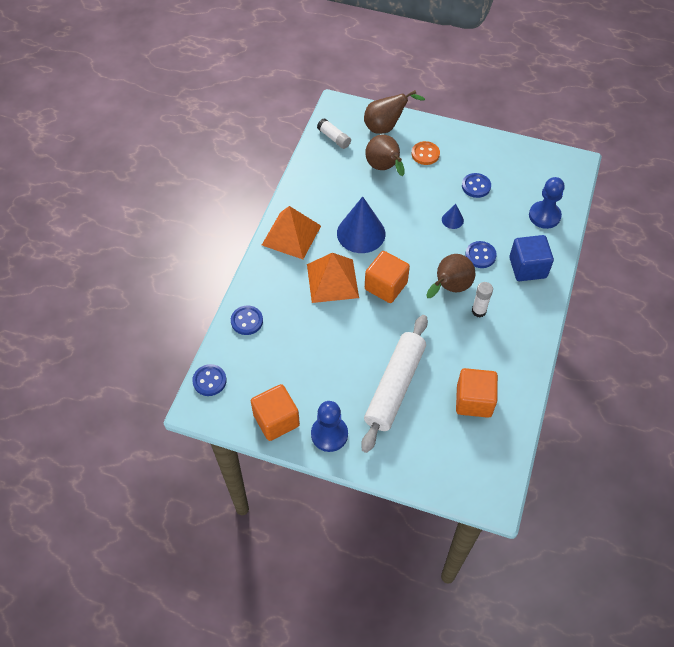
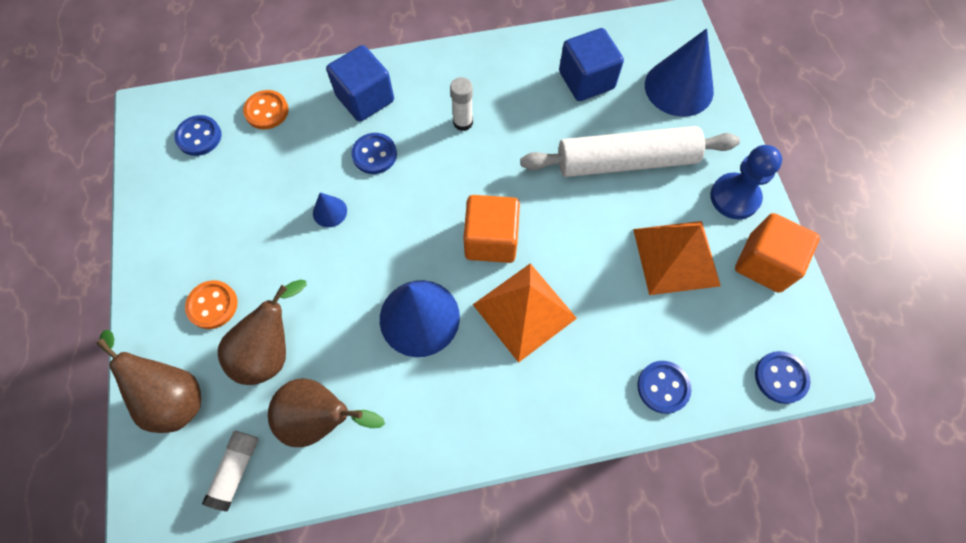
camera: 120 degrees left, 10 degrees up
orange pyramid [262,206,321,259] -> orange pyramid moved to [633,221,721,295]
brown pear [426,254,475,298] -> brown pear moved to [268,379,385,447]
orange cube [456,368,498,418] -> blue cube [559,28,624,101]
blue button [462,173,491,198] -> blue button moved to [174,115,221,156]
blue pawn [529,177,565,229] -> orange button [243,90,289,129]
none -> blue cone [645,28,714,117]

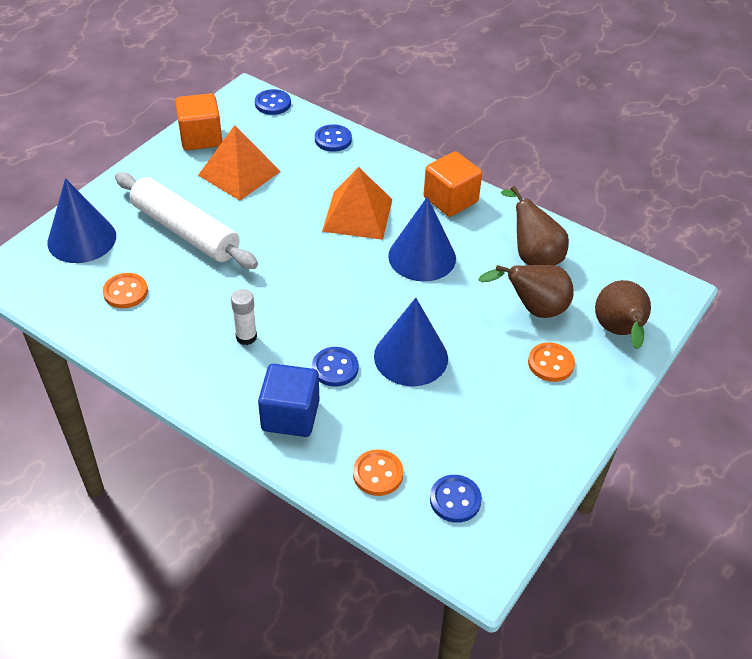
camera: 135 degrees left, 20 degrees down
white glue stick [202,431,258,512] -> none
blue cone [313,193,347,227] -> blue cone [374,298,448,386], size x2.19
orange cube [463,195,520,263] -> orange cube moved to [424,151,482,217]
blue cube [559,28,624,101] -> orange button [103,273,148,308]
blue pawn [710,145,782,219] -> none

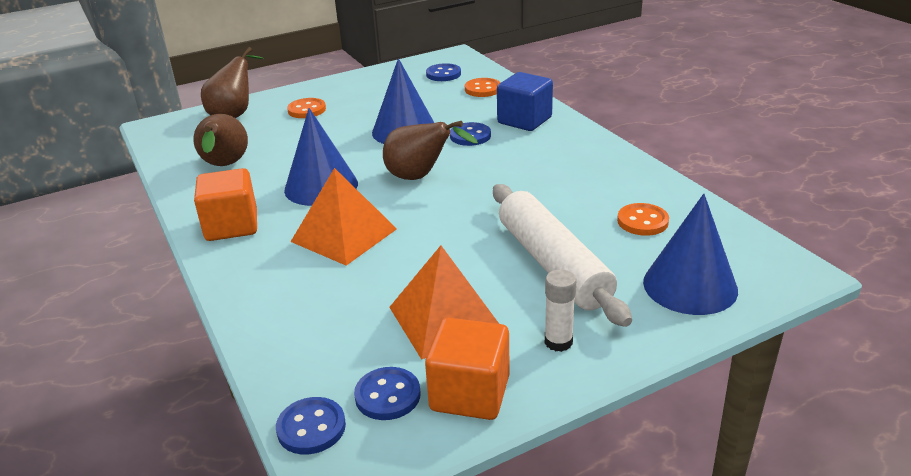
camera: 150 degrees left, 15 degrees down
white glue stick [231,289,257,345] -> white glue stick moved to [545,269,577,352]
blue button [315,124,352,152] -> blue button moved to [354,367,420,420]
brown pear [478,265,574,318] -> brown pear moved to [383,121,478,180]

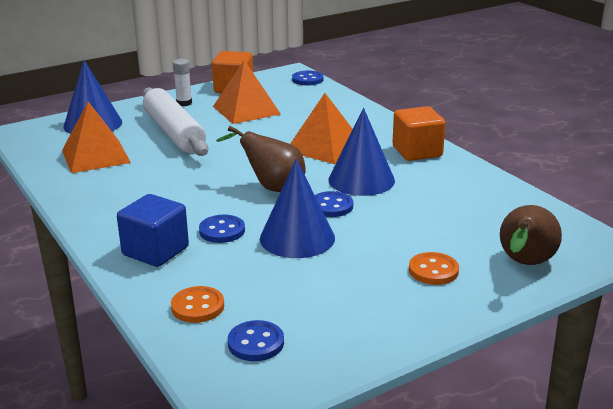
camera: 175 degrees right, 5 degrees down
brown pear [194,114,248,166] -> none
blue button [354,367,420,420] -> blue button moved to [315,191,353,217]
orange button [617,203,669,236] -> orange pyramid [62,101,131,173]

